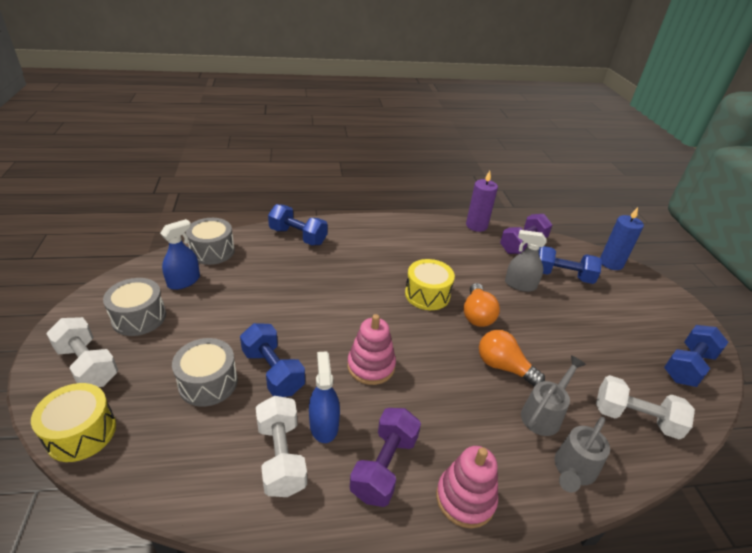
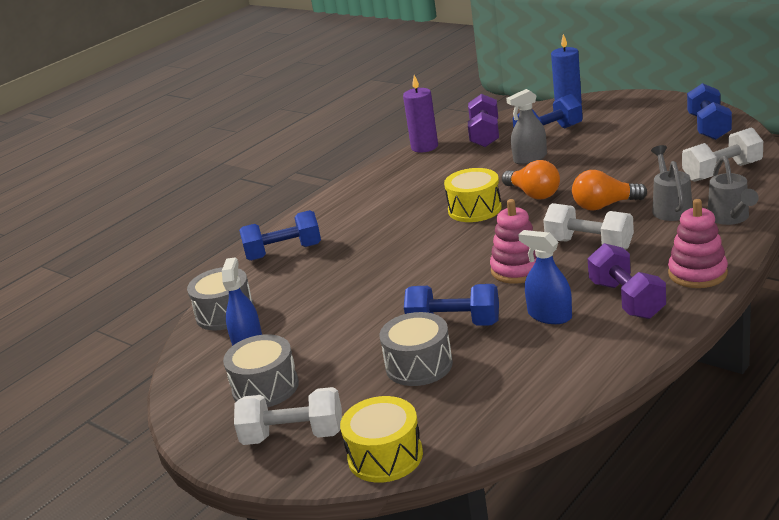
camera: 35 degrees left, 10 degrees down
white dumbbell [256,396,307,497] -> white dumbbell moved to [543,203,634,250]

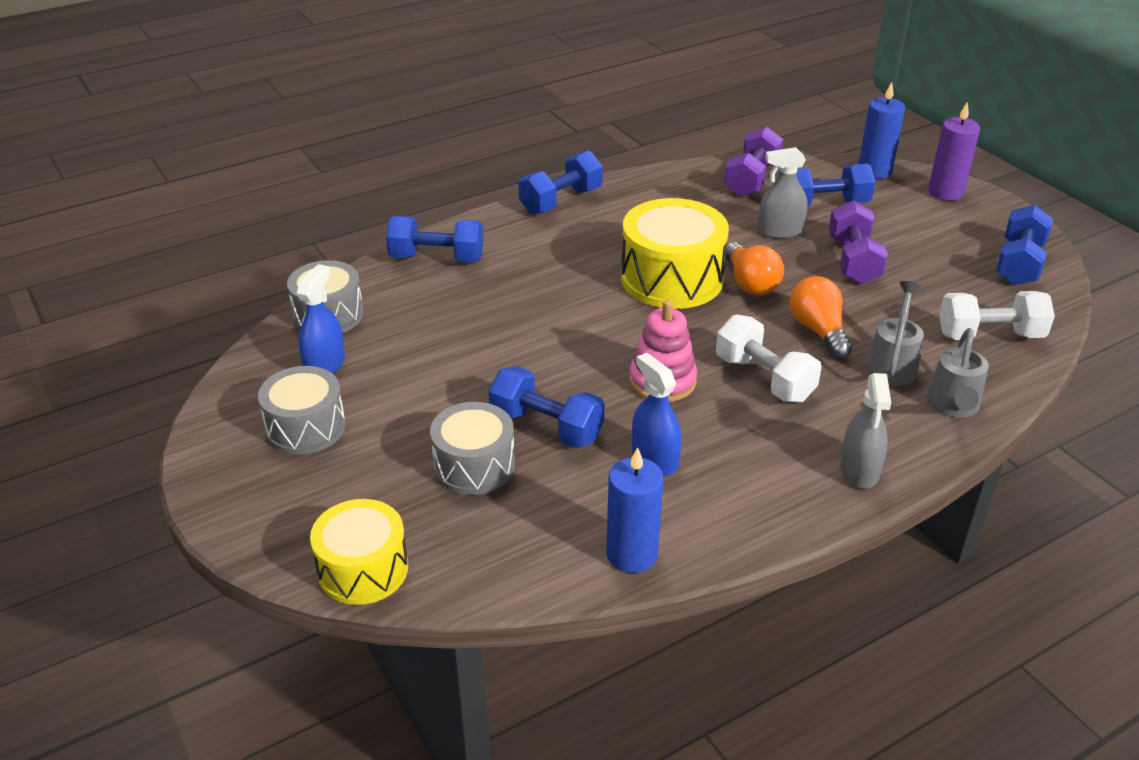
camera: 15 degrees right, 10 degrees up
white dumbbell [234,387,342,445] -> none
purple candle [403,75,438,153] -> purple candle moved to [928,102,980,201]
yellow drum [444,168,502,222] -> yellow drum [621,198,729,309], size x1.54
orange light bulb [572,170,647,211] -> orange light bulb turned 60 degrees clockwise [790,276,852,359]
purple dumbbell [588,243,666,319] -> purple dumbbell moved to [829,200,888,284]
pink stacking toy [668,199,728,288] -> grey spray bottle [840,373,891,489]
none -> blue dumbbell [518,151,603,214]
none -> blue candle [606,447,664,573]

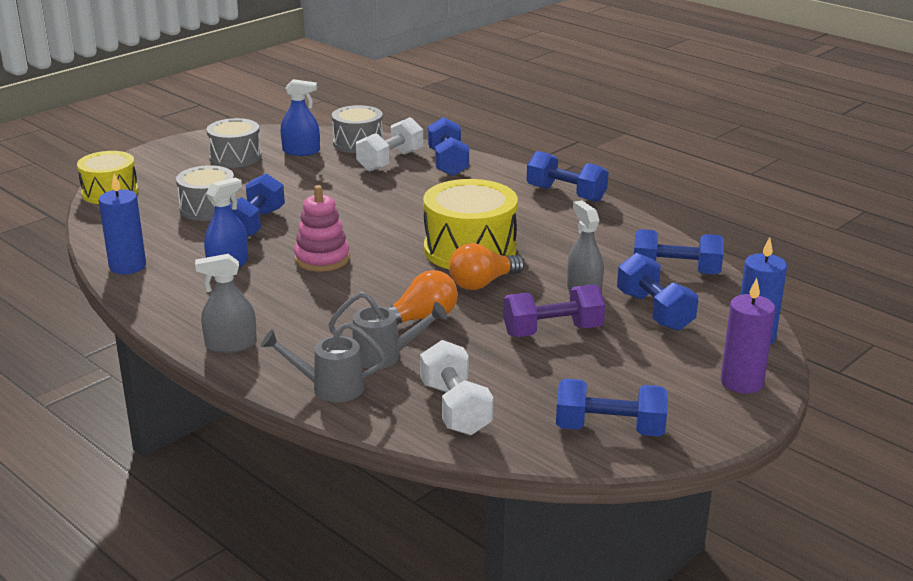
camera: 75 degrees right, 10 degrees down
white dumbbell [716,314,822,403] -> white dumbbell moved to [356,117,423,172]
purple dumbbell [724,127,783,197] -> blue dumbbell [634,229,724,275]

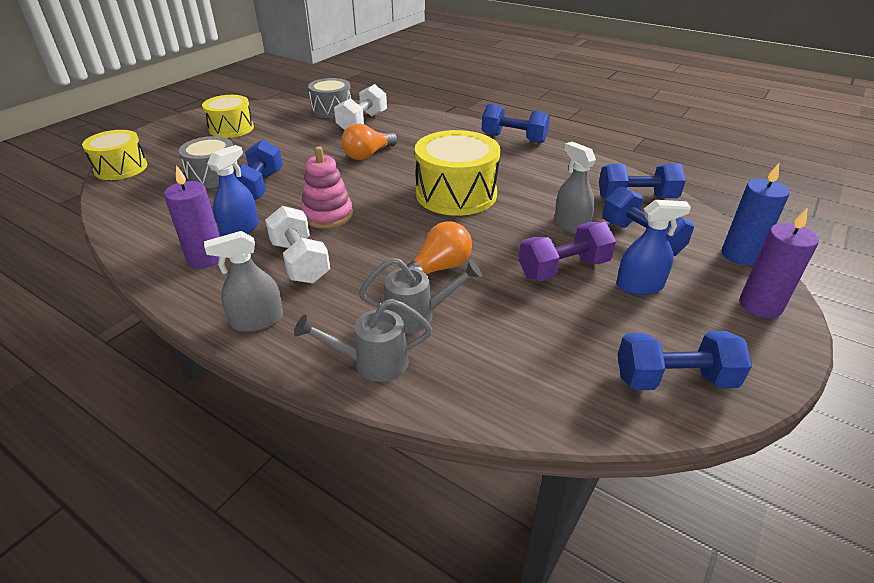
camera: 10 degrees left, 10 degrees up
blue candle [99,174,146,274] -> none
grey drum [207,118,262,168] -> yellow drum [202,95,254,138]
blue spray bottle [281,79,320,156] -> blue spray bottle moved to [616,200,691,295]
white dumbbell [420,340,493,435] -> white dumbbell moved to [265,206,330,284]
blue dumbbell [428,117,469,176] -> none
orange light bulb [449,243,525,290] -> orange light bulb moved to [341,124,397,160]
none -> purple candle [164,165,220,268]

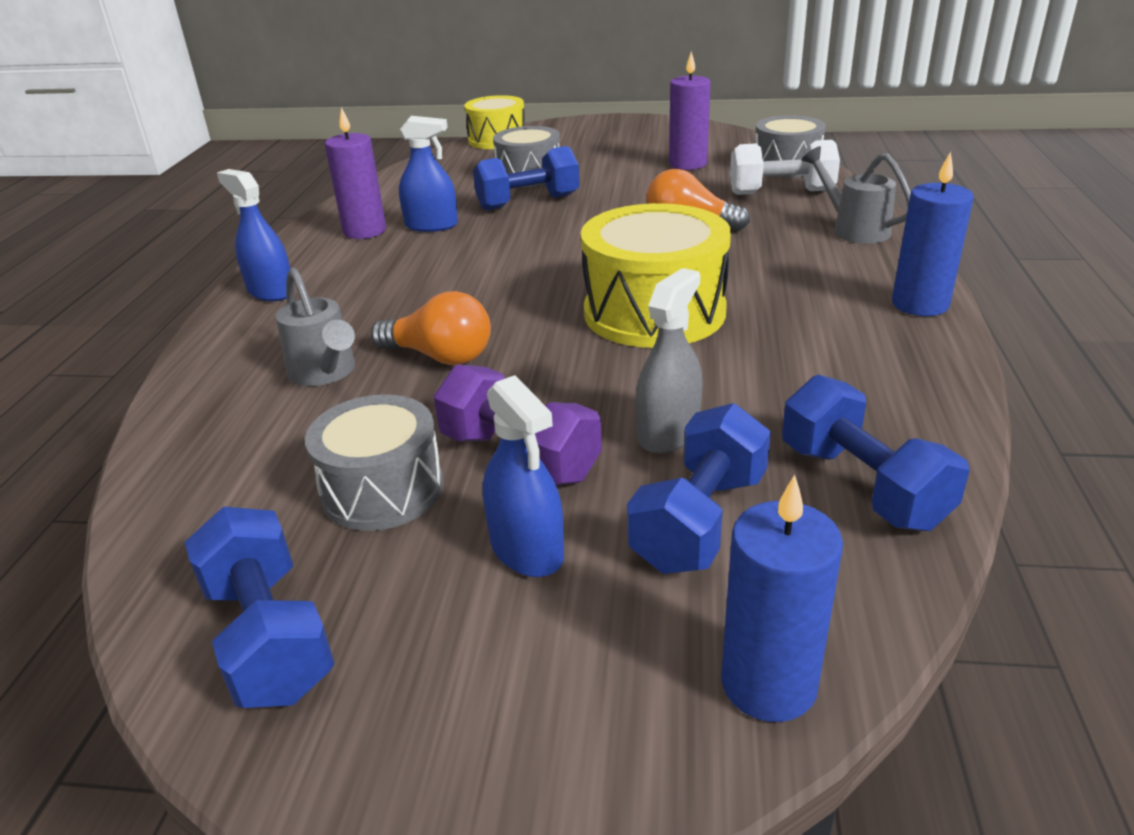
camera: 65 degrees right, 5 degrees down
yellow drum [202,95,254,138] -> none
grey spray bottle [204,231,283,332] -> blue spray bottle [217,169,290,301]
white dumbbell [265,206,330,284] -> none
grey watering can [294,299,432,382] -> grey watering can moved to [801,146,911,244]
pink stacking toy [301,146,353,229] -> none
blue dumbbell [482,103,550,143] -> blue candle [892,151,974,316]
purple candle [740,207,819,318] -> purple candle moved to [669,52,711,170]
none -> grey drum [305,394,444,531]

